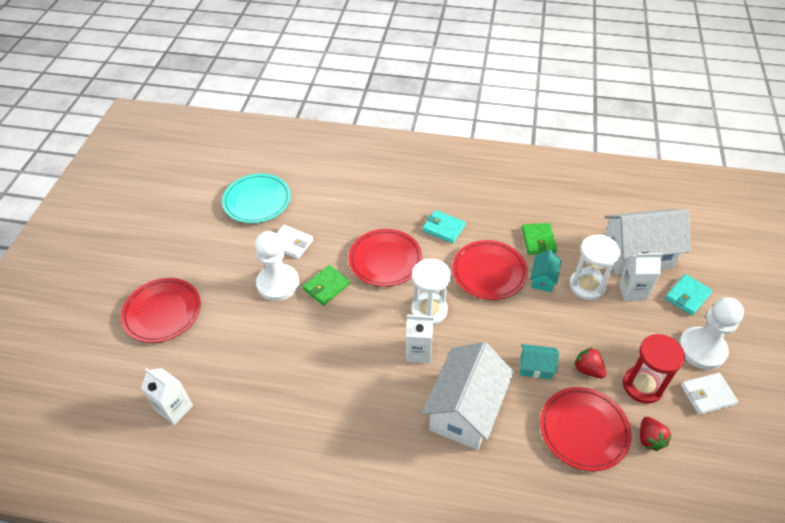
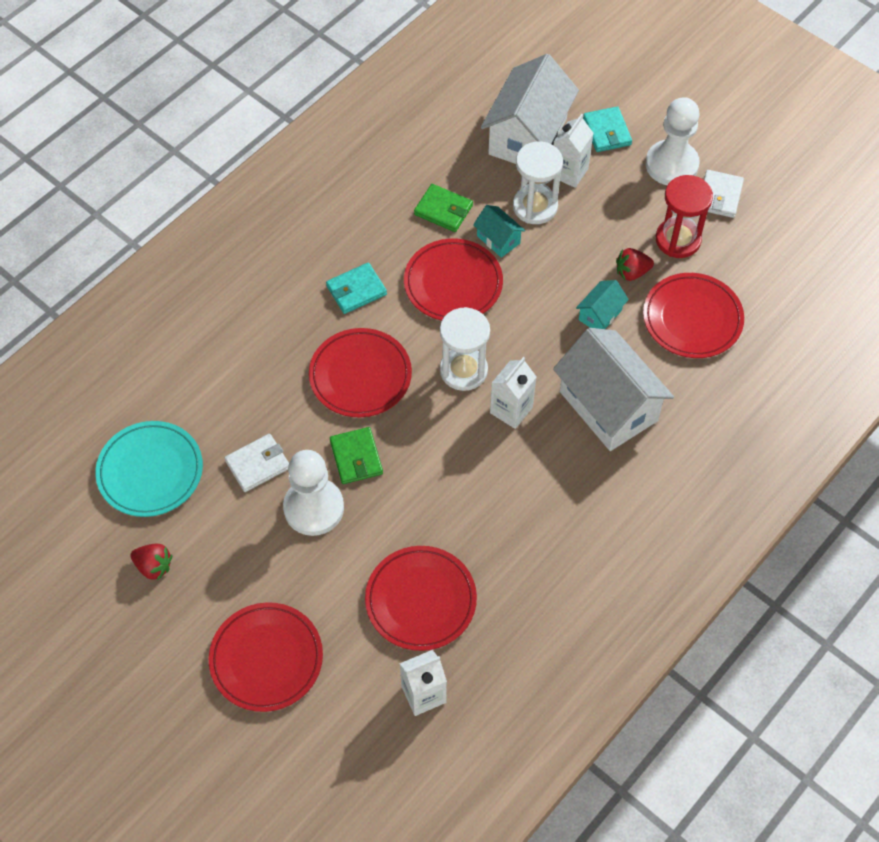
camera: 60 degrees left, 10 degrees up
red strawberry [640,417,672,451] -> red strawberry moved to [130,544,172,581]
none -> red plate [365,546,477,651]

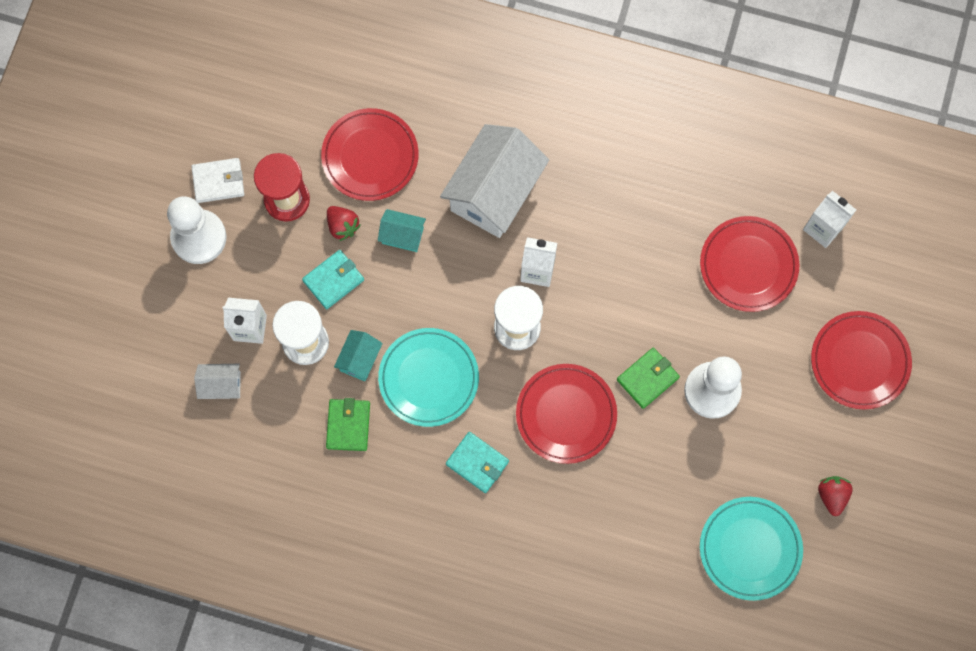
camera: 115 degrees left, 15 degrees up
white wallet [225,434,289,492] -> none
red plate [404,238,503,321] -> turquoise plate [378,328,479,427]
white house [481,54,579,164] -> white house [194,364,241,399], size x0.46
turquoise wallet [583,106,632,152] -> turquoise wallet moved to [302,250,364,309]

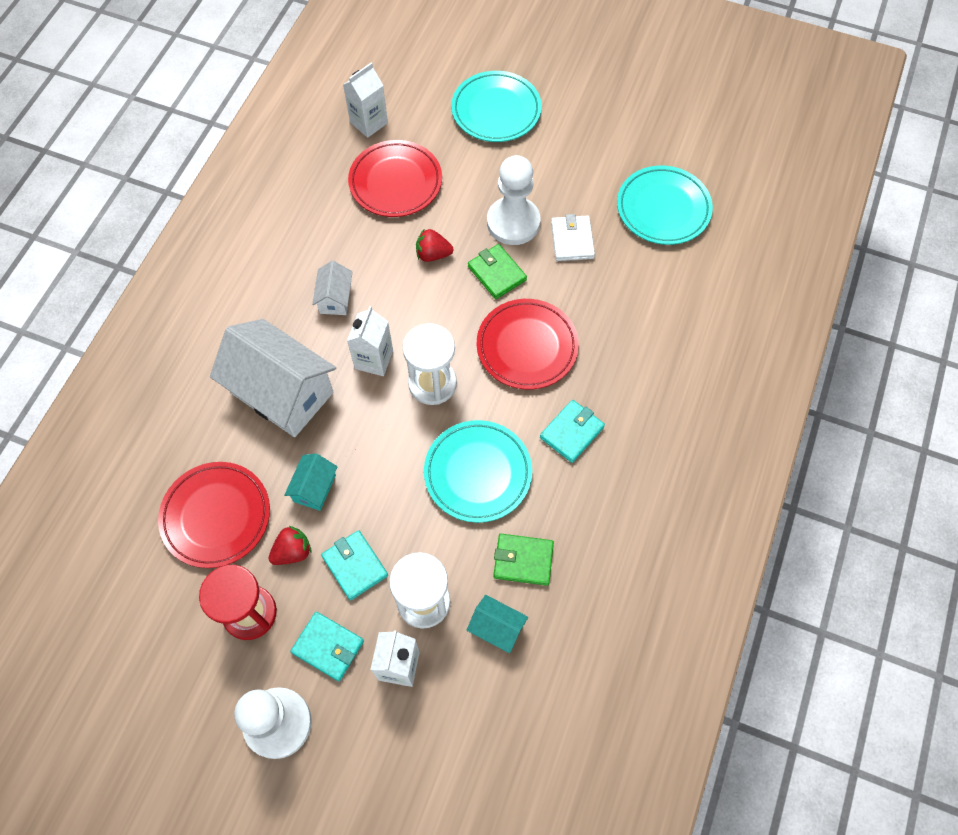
camera: 85 degrees left, 10 degrees down
white wallet [191,158,244,203] -> white wallet moved to [551,214,595,261]
white house [194,364,241,399] -> white house moved to [312,261,353,315]
turquoise house [334,330,383,381] -> turquoise house moved to [467,595,528,654]
red plate [811,311,912,410] -> turquoise plate [451,71,542,142]
red strawberry [818,476,853,516] -> red strawberry moved to [416,228,453,262]
none -> turquoise wallet [291,612,364,681]

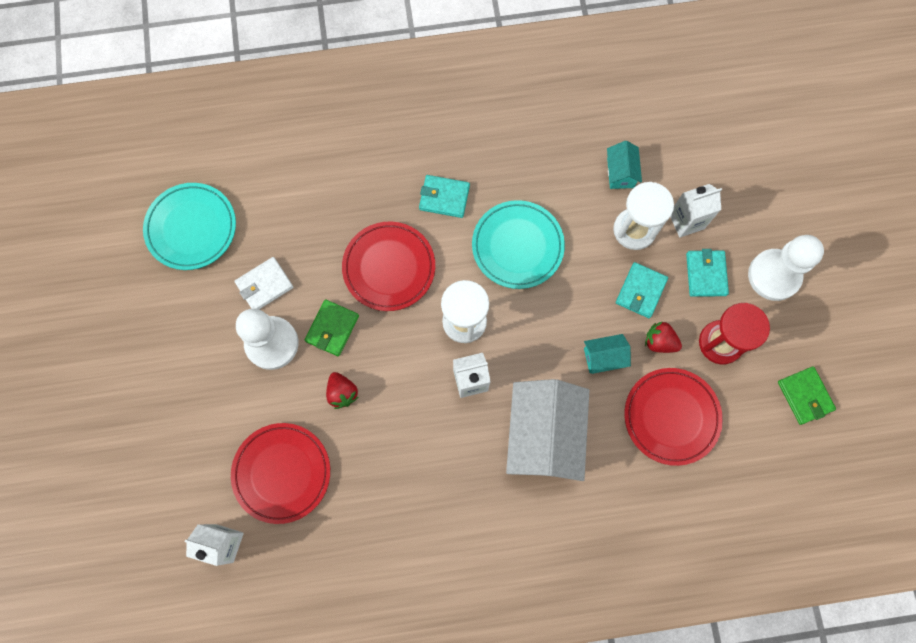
camera: 120 degrees left, 10 degrees up
white house [312,261,353,315] -> none
turquoise plate [451,71,542,142] -> none
green wallet [493,534,554,586] -> green wallet moved to [778,366,836,425]

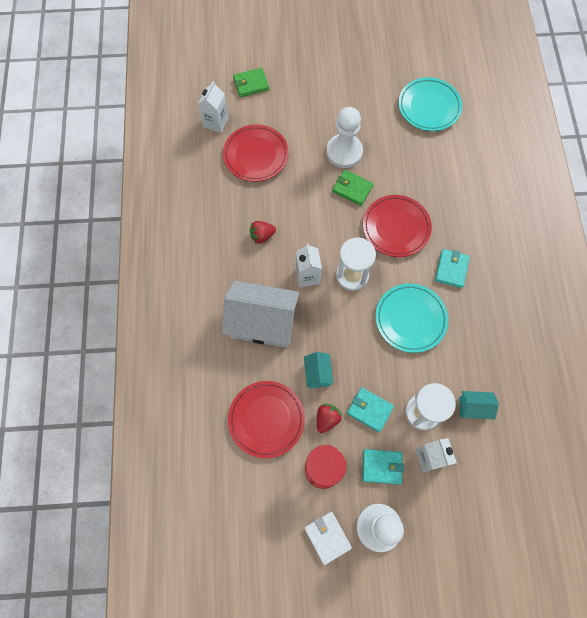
camera: 95 degrees right, 5 degrees down
white wallet [234,257,293,309] -> white wallet moved to [304,511,352,565]
red strawberry [326,372,358,409] -> red strawberry moved to [250,221,276,244]
green wallet [778,366,836,425] -> green wallet moved to [233,68,269,97]

